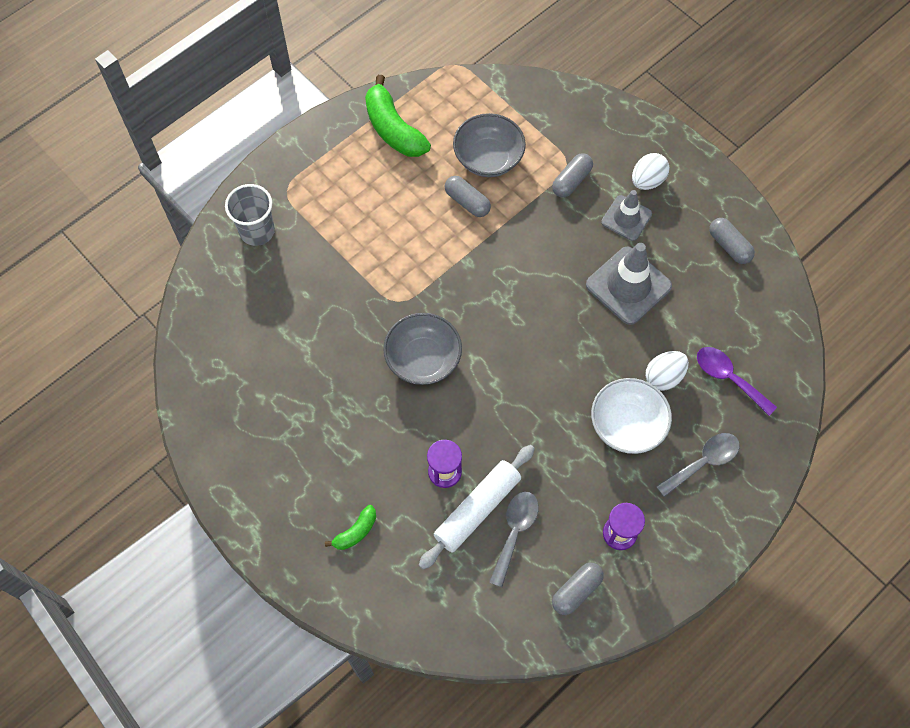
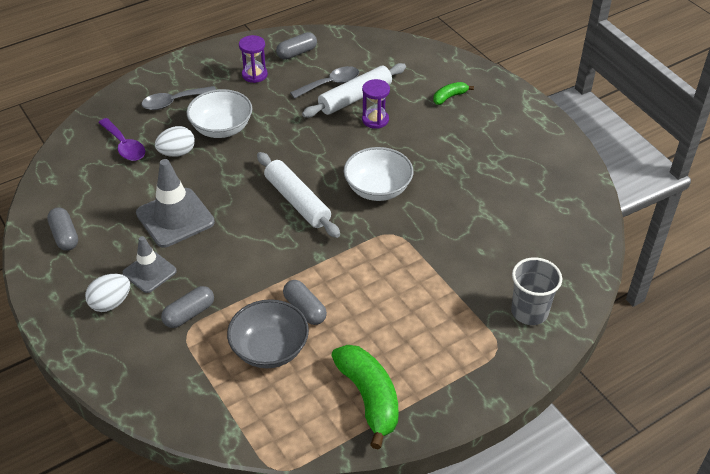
camera: 170 degrees left, 20 degrees down
grey bowl [383,313,462,385] -> white bowl [344,147,414,201]
grey spoon [489,492,539,587] -> grey spoon turned 150 degrees counterclockwise [290,66,359,99]
none -> white rolling pin [257,152,340,238]

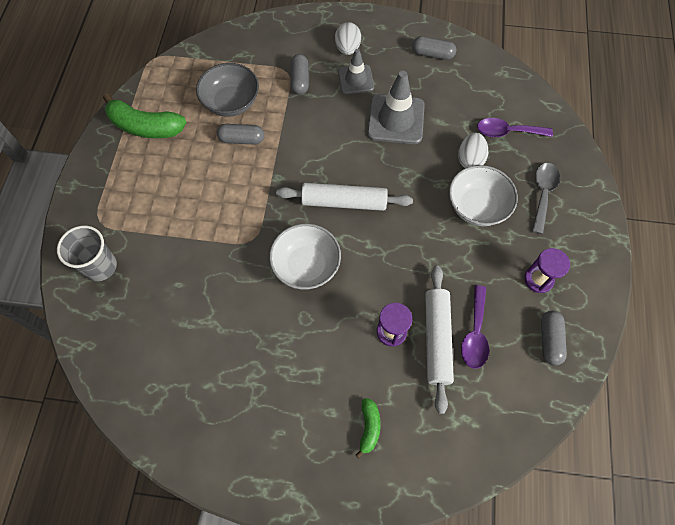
camera: 130 degrees right, 20 degrees up
grey spoon [290,66,359,99] -> purple spoon [461,285,489,369]

